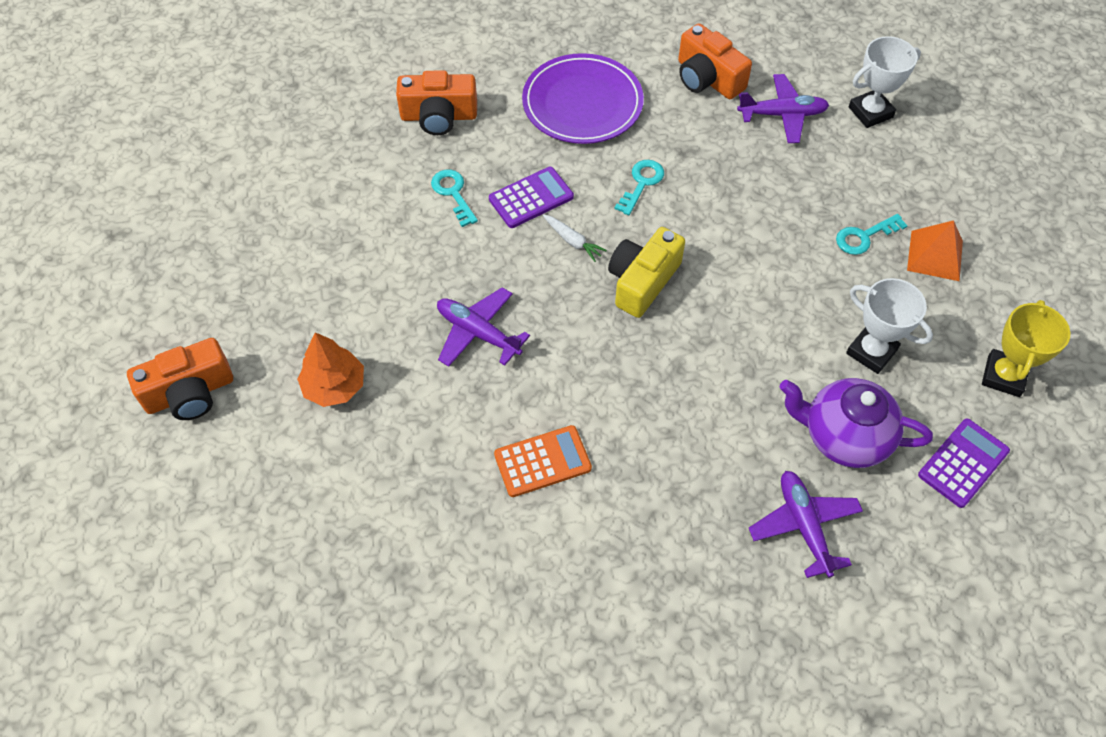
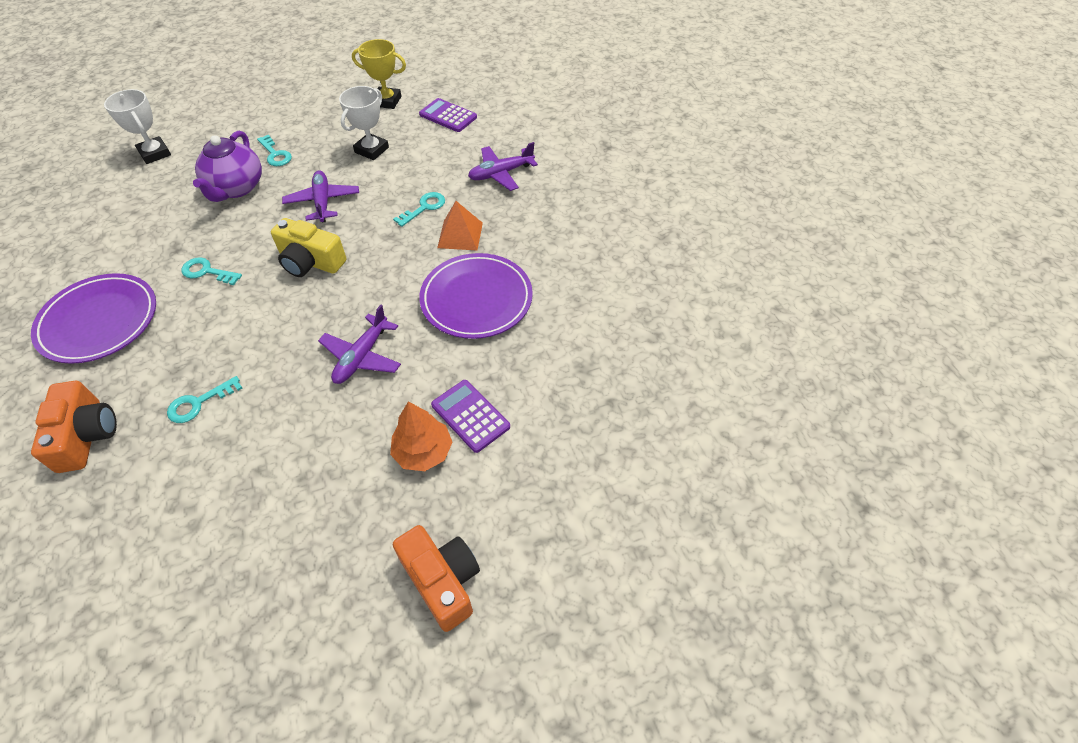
camera: 100 degrees left, 5 degrees down
purple calculator [489,167,574,228] -> purple calculator moved to [431,380,510,453]
orange calculator [494,425,592,497] -> purple plate [419,253,533,339]
white carrot [543,214,607,262] -> none
orange camera [678,23,752,99] -> none
purple plane [737,74,829,143] -> purple plane moved to [282,171,359,222]
purple teapot [780,378,933,468] -> purple teapot moved to [193,131,262,202]
orange pyramid [907,220,963,281] -> orange pyramid moved to [437,201,483,250]
none -> turquoise key [393,192,445,227]

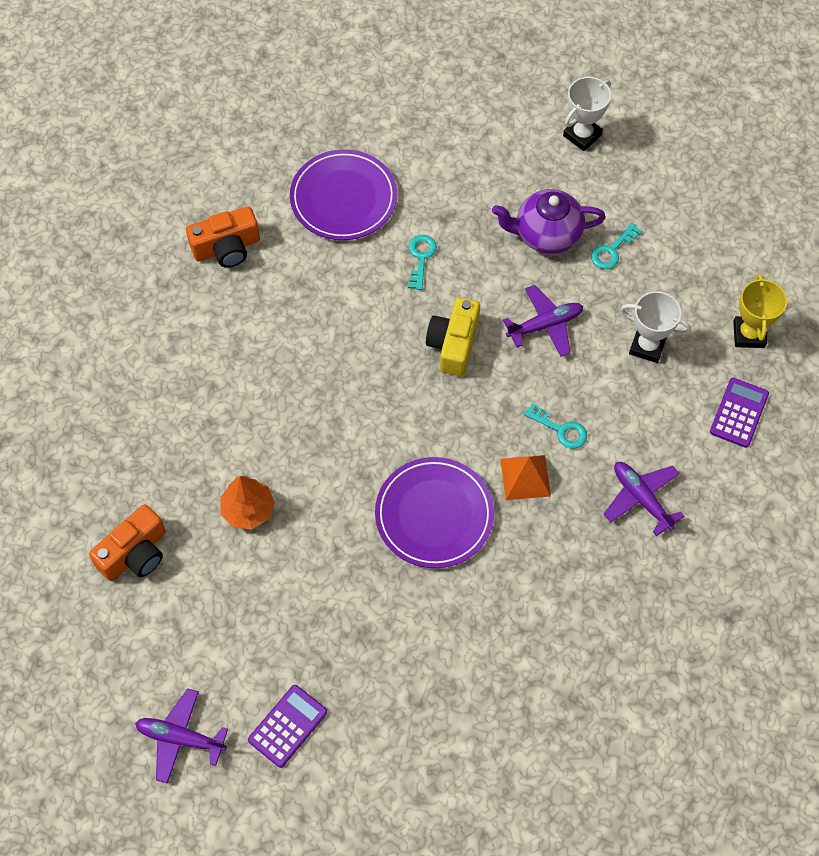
camera: 80 degrees right, 10 degrees up
turquoise key [167,376,242,423] -> none
purple plane [318,304,401,384] -> purple plane moved to [135,688,228,784]
purple calculator [431,380,510,453] -> purple calculator moved to [248,685,327,768]

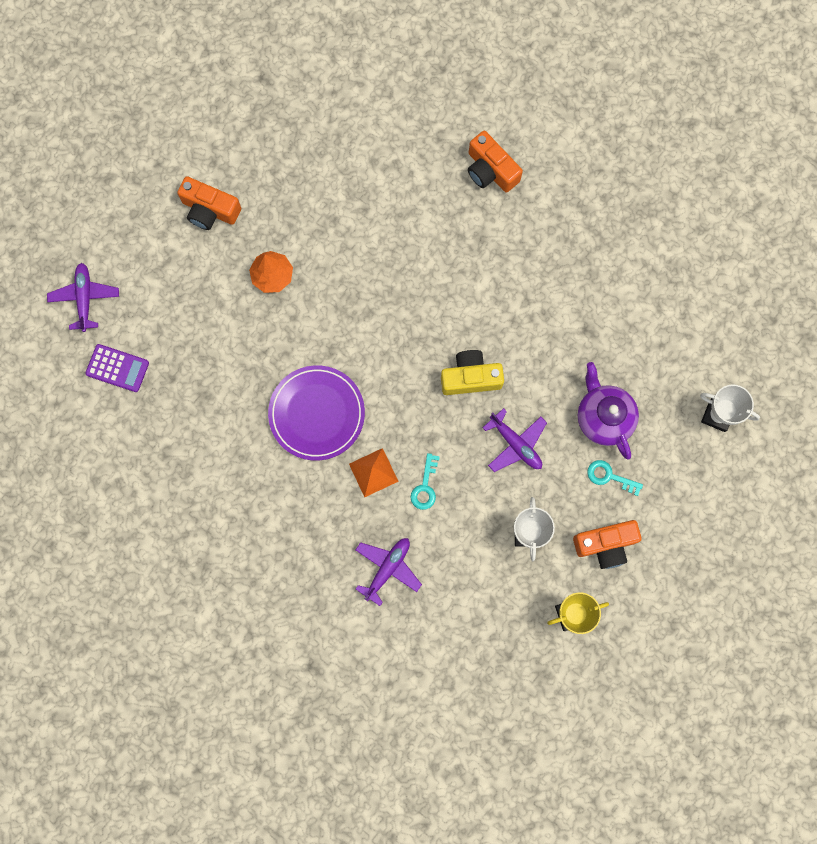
camera: 70 degrees right, 15 degrees up
purple plate [290,149,397,240] -> none
turquoise key [408,235,437,290] -> none
purple calculator [710,378,769,448] -> none
none -> orange camera [573,520,641,569]

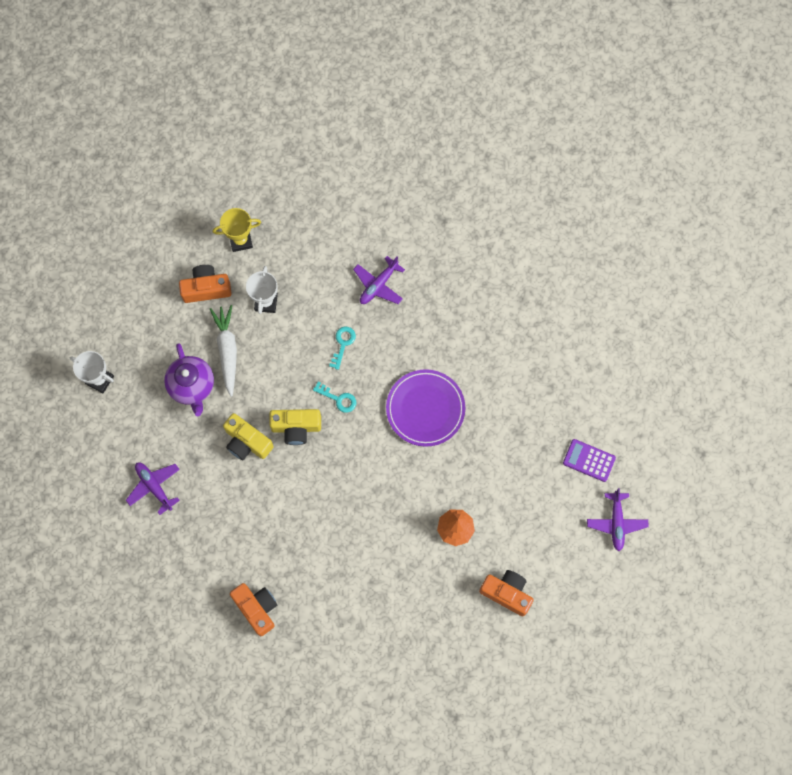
camera: 175 degrees left, 5 degrees down
orange pyramid [349,448,399,497] -> none
purple plane [483,408,547,472] -> purple plane moved to [126,462,180,515]
turquoise key [587,460,643,496] -> turquoise key moved to [313,382,356,413]
none -> white carrot [210,305,237,397]
none -> yellow camera [223,413,274,460]

